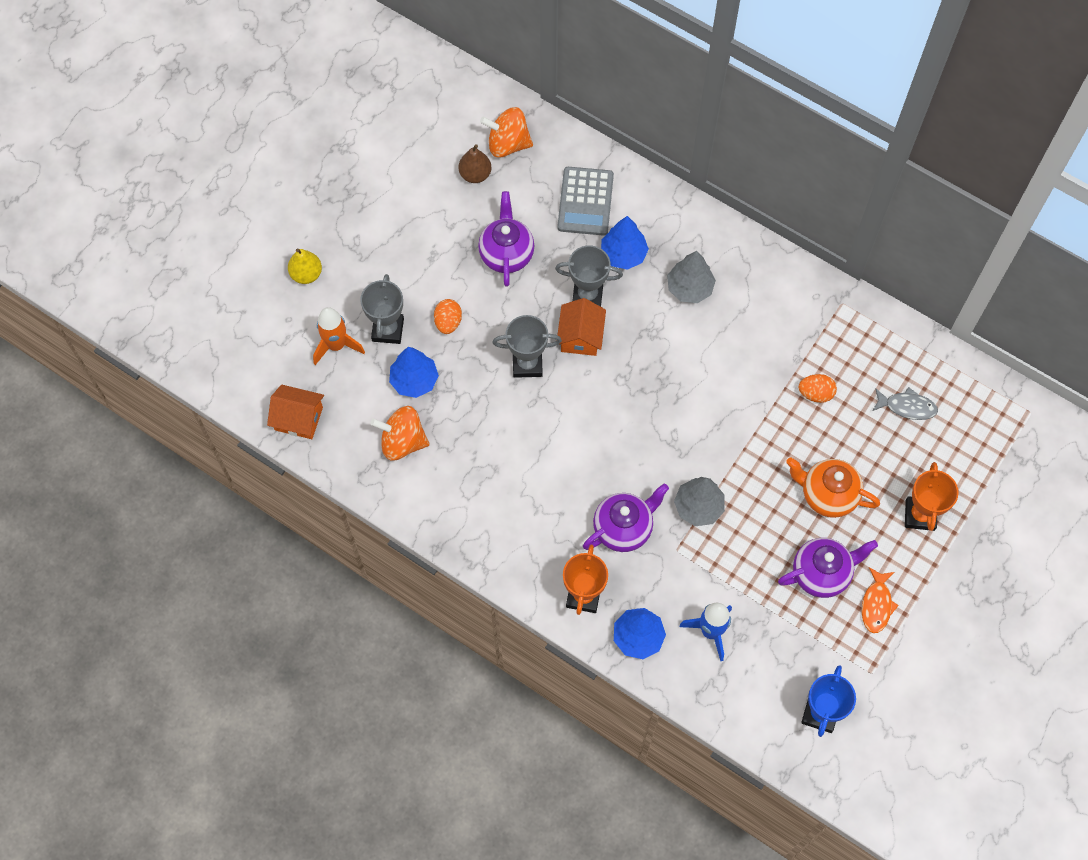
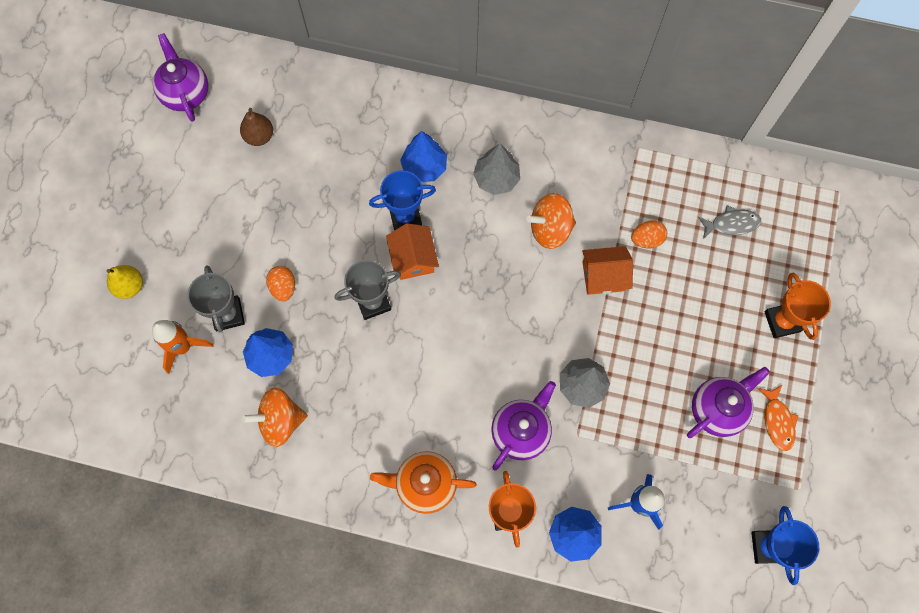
camera: 20 degrees left, 5 degrees up
orange house [267,385,324,439] -> orange house moved to [582,246,633,295]
purple teapot [478,191,535,287] -> purple teapot moved to [153,33,208,122]
orange spinning top [480,107,533,158] -> orange spinning top moved to [526,193,576,249]
grey trophy [555,245,623,307] -> blue trophy [369,170,436,231]
grey calculator [557,167,614,236] -> none
orange teapot [786,457,880,518] -> orange teapot moved to [370,451,477,514]

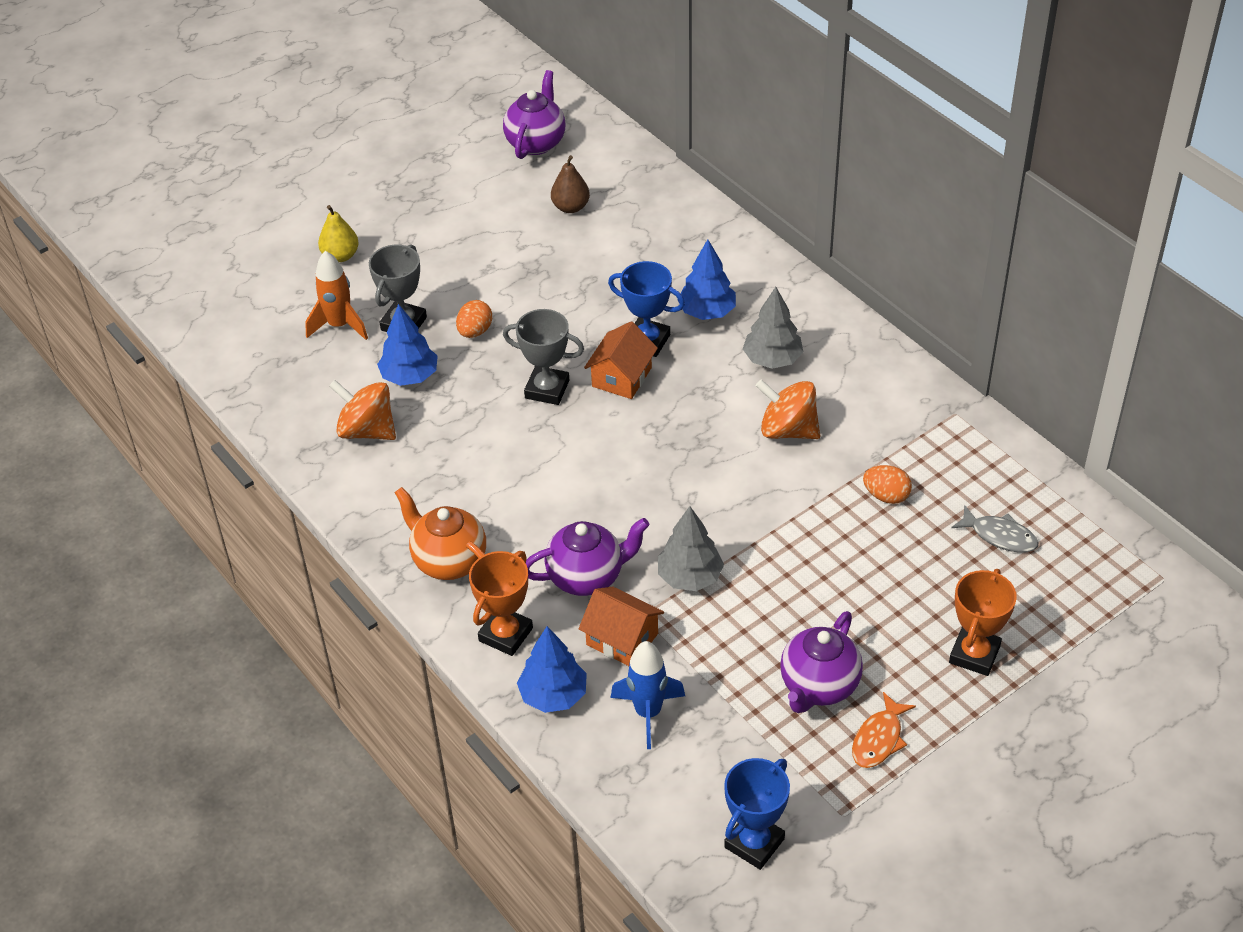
camera: 40 degrees right, 25 degrees down
orange house [582,246,633,295] -> orange house moved to [578,586,664,666]
purple teapot [687,367,770,438] -> purple teapot turned 120 degrees clockwise [780,611,863,713]

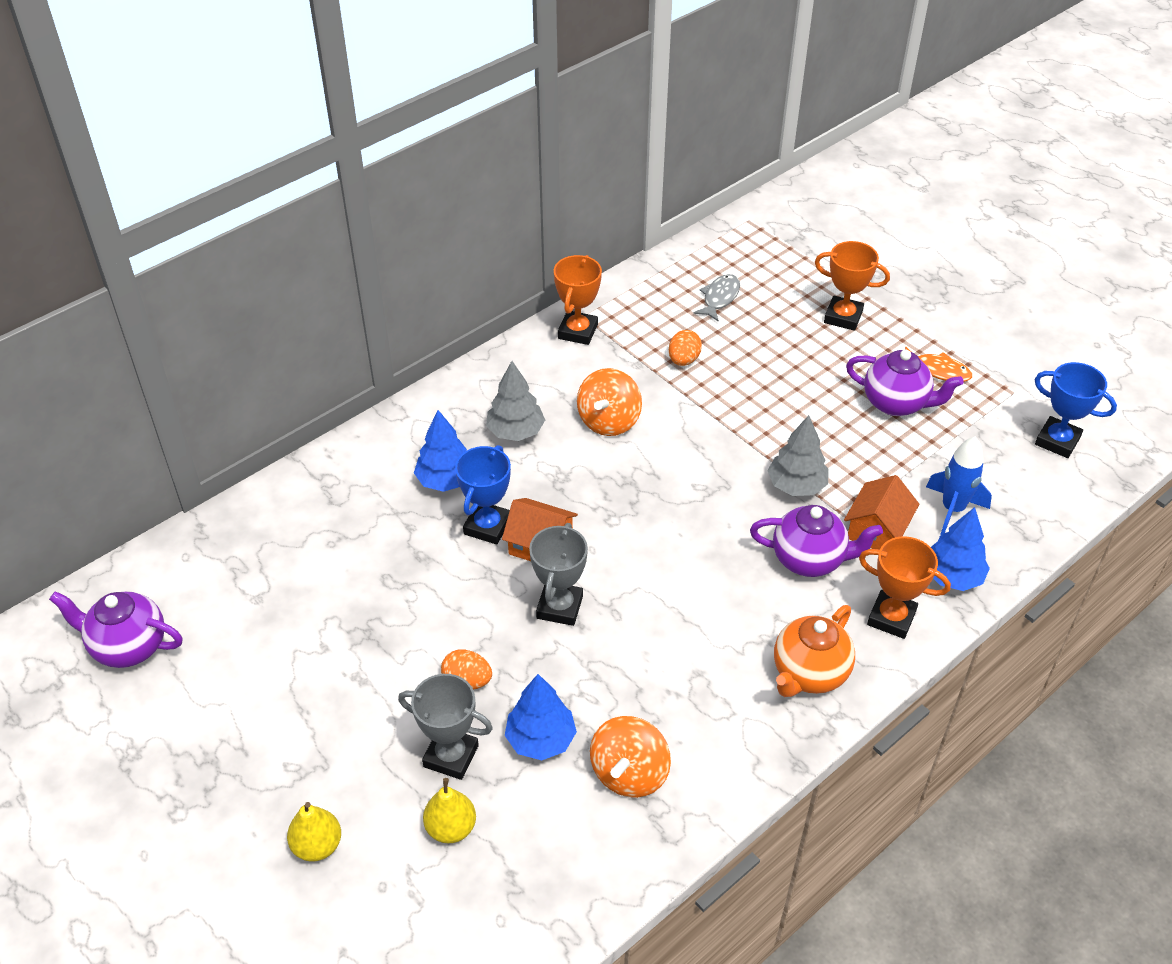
camera: 95 degrees left, 0 degrees up
orange rocket [305,251,368,340] -> yellow pear [423,778,476,843]
purple teapot [526,518,649,596] -> purple teapot turned 120 degrees clockwise [750,505,883,577]
brown pear [551,155,590,213] -> none
none -> orange trophy [554,255,602,345]

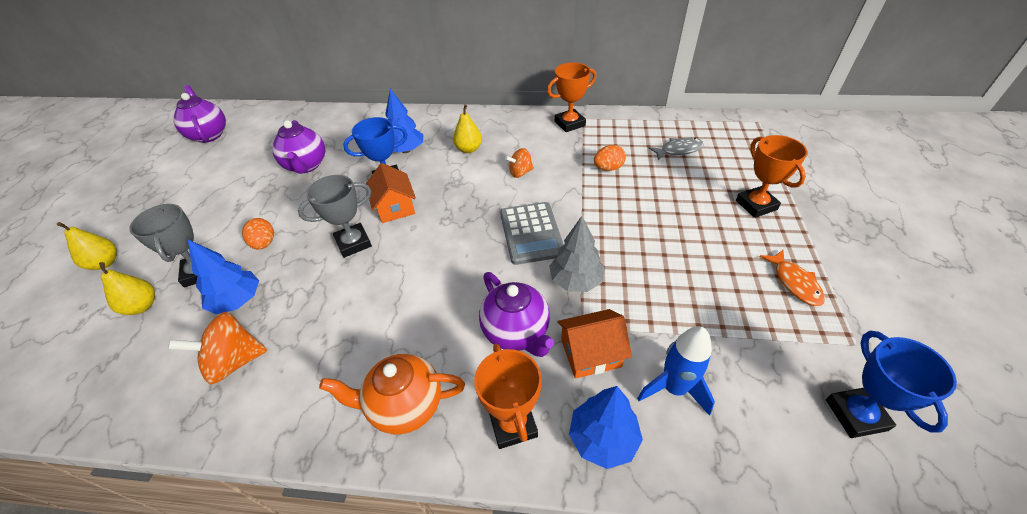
camera: 50 degrees right, 0 degrees up
grey tree [486,361,545,441] -> yellow pear [453,105,482,153]
orange spinning top [577,368,642,436] -> orange spinning top [505,148,534,178], size x0.60
purple teapot [846,350,964,416] -> purple teapot moved to [272,120,325,174]
none -> grey calculator [500,202,564,265]

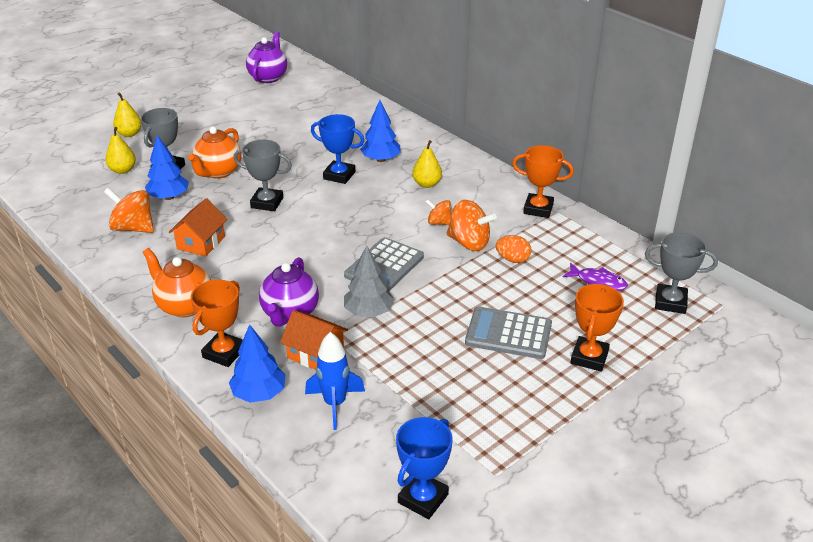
camera: 40 degrees right, 10 degrees down
orange egg [242,218,274,250] -> orange teapot [188,126,242,179]
purple teapot [272,120,325,174] -> none
orange house [366,163,416,223] -> orange house moved to [168,198,227,257]
grey fish [648,138,704,160] -> purple fish [562,263,628,291]
orange fish [759,250,825,306] -> none
none -> orange spinning top [446,200,497,251]
none -> grey calculator [465,307,552,359]
none -> grey trophy [645,232,718,314]

